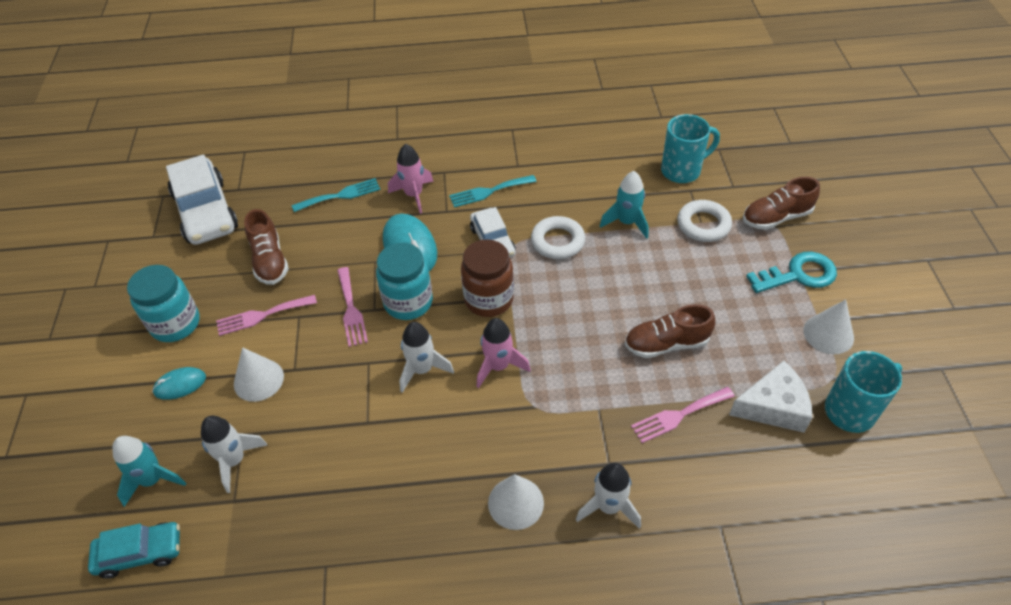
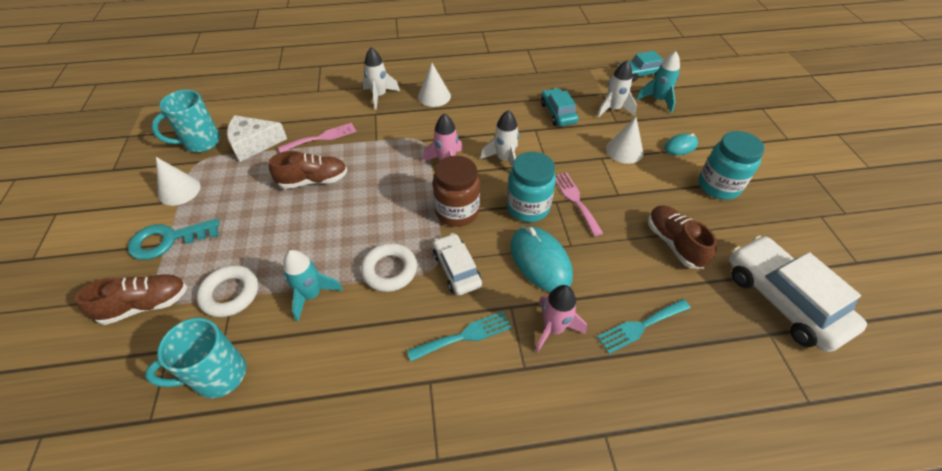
camera: 175 degrees right, 0 degrees up
pink fork [216,295,317,336] -> none
none -> turquoise car [541,88,579,126]

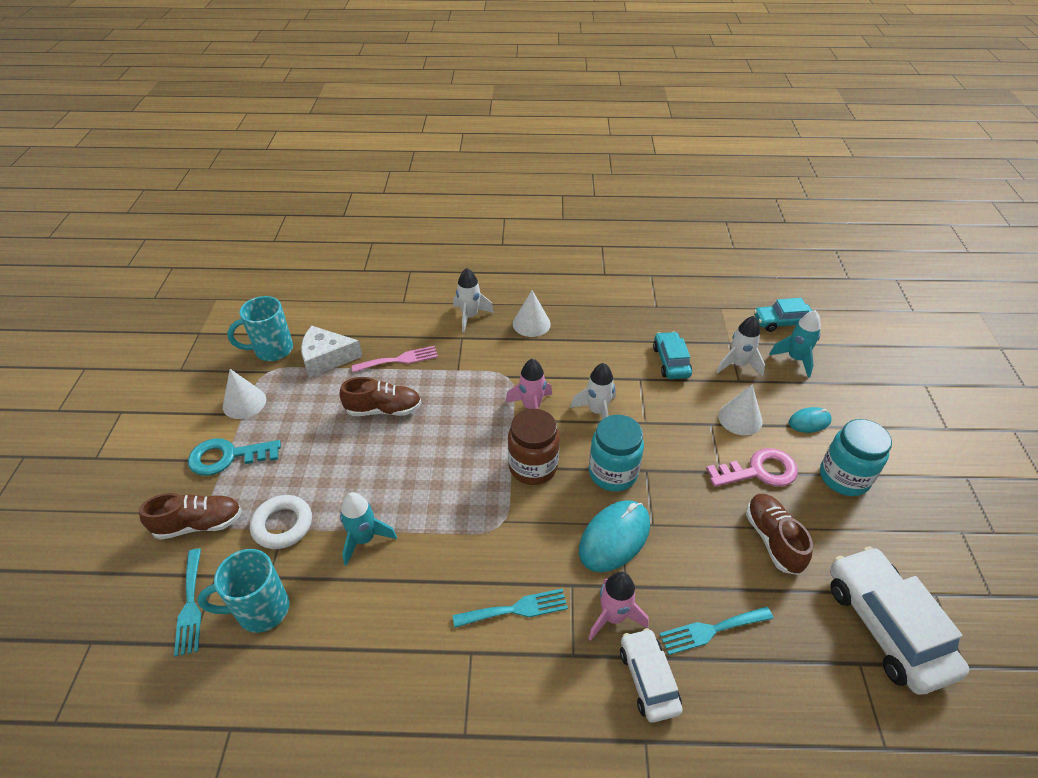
camera: 10 degrees right, 5 degrees down
white ring [361,243,417,292] -> none
white car [433,233,482,295] -> white car moved to [620,628,683,723]
turquoise mouse [510,226,573,292] -> turquoise mouse turned 60 degrees clockwise [579,500,650,572]
pink fork [556,172,603,236] -> none
none -> turquoise fork [174,549,201,657]
none -> pink key [706,448,798,487]

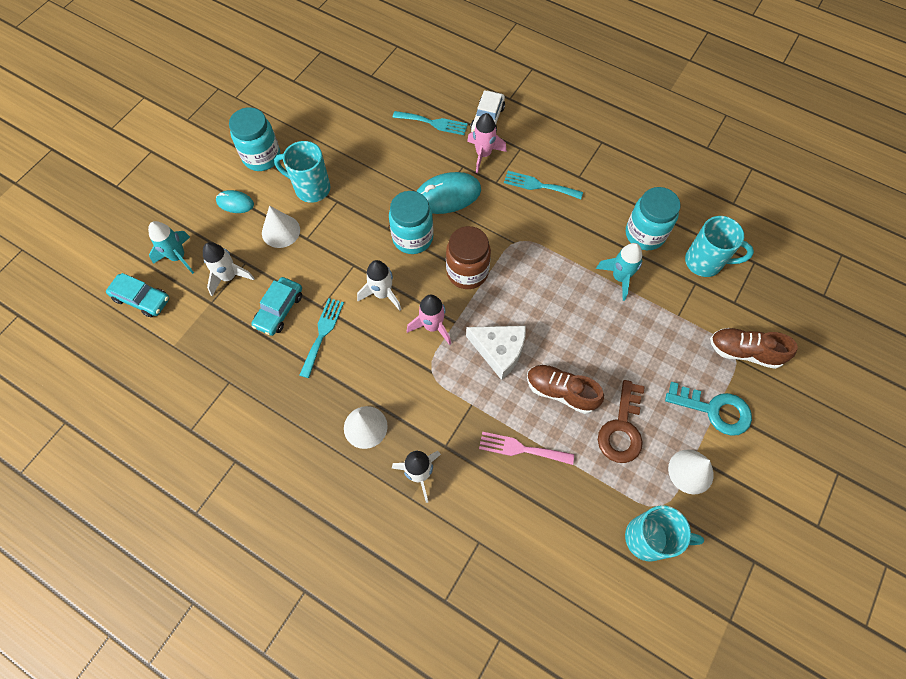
camera: 150 degrees left, 20 degrees up
turquoise fork [174,549,201,657] -> turquoise fork moved to [299,298,344,378]
white ring [250,495,312,549] -> none
white cheese [301,326,363,378] -> white cheese moved to [466,326,526,380]
pink key [706,448,798,487] -> turquoise mug [274,141,330,203]
brown shoe [746,494,813,575] -> none
white car [830,546,969,695] -> none
none -> brown key [598,380,645,463]
none -> turquoise jar [626,187,680,250]

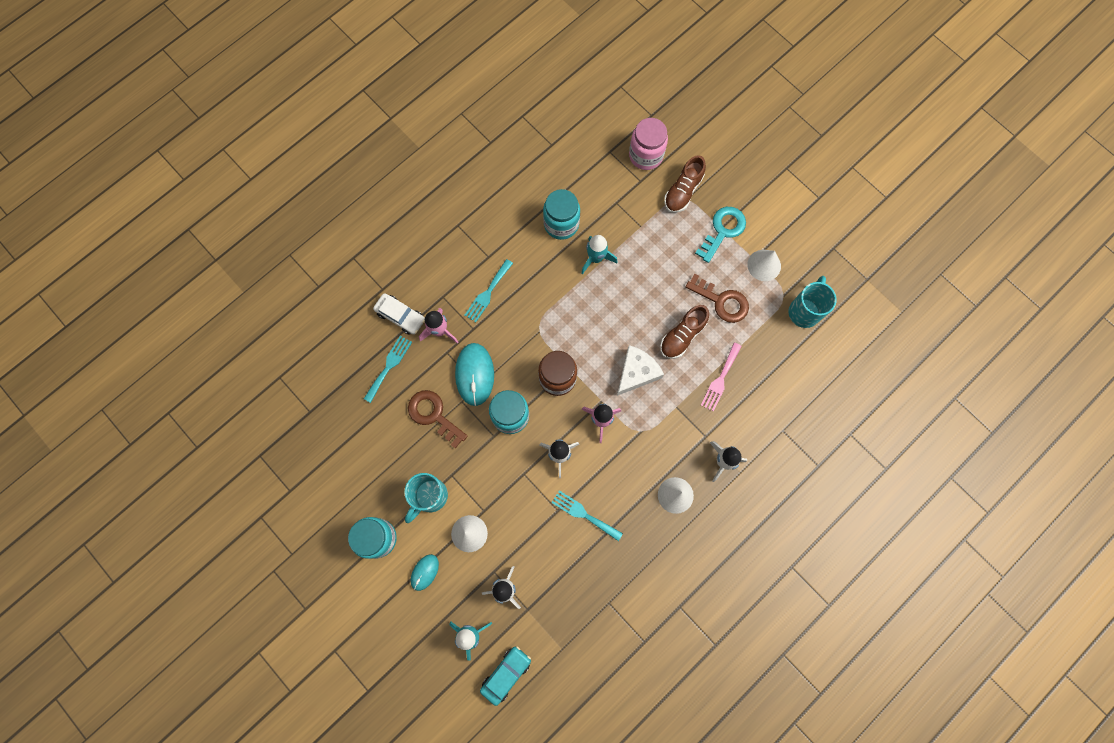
camera: 75 degrees left, 10 degrees up
turquoise car [251,277,302,336] -> none
turquoise mug [685,216,754,277] -> none
none -> brown key [408,390,468,449]
none -> pink jar [629,118,668,170]

